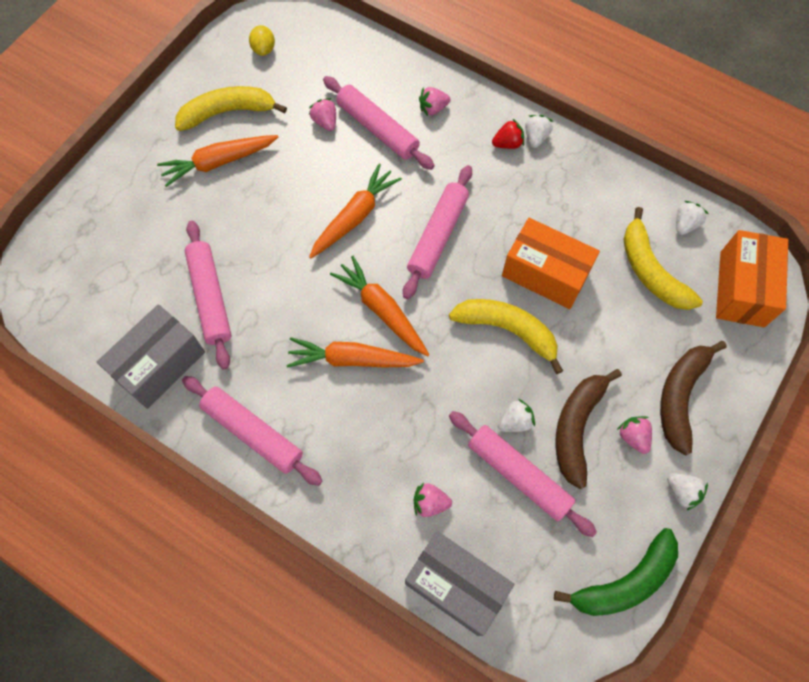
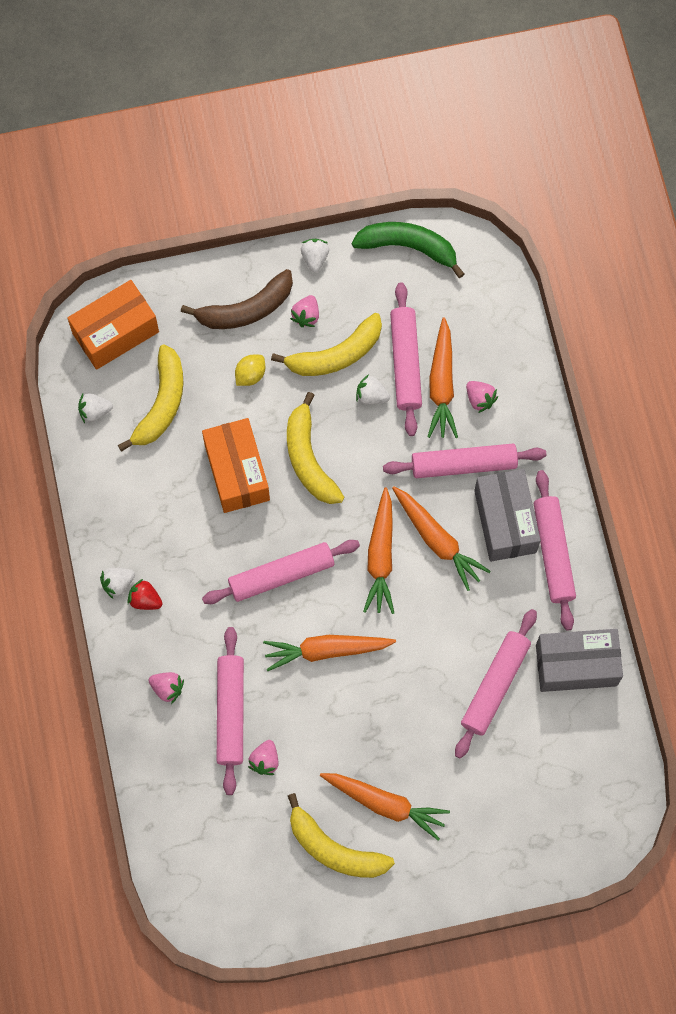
camera: 135 degrees left, 5 degrees up
yellow lemon [249,25,275,56] -> yellow lemon moved to [235,355,265,386]
grey box [405,531,514,636] -> grey box moved to [474,469,541,562]
brown banana [555,369,622,489] -> yellow banana [271,313,382,376]
none -> pink rolling pin [383,444,546,478]
none -> orange carrot [428,318,458,438]

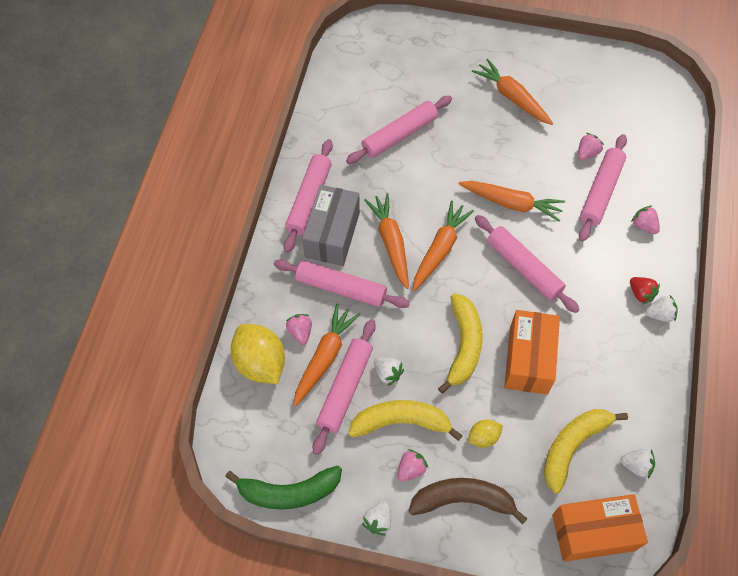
camera: 155 degrees left, 10 degrees down
pink rolling pin [202,540,360,604] -> pink rolling pin turned 45 degrees clockwise [475,215,580,313]
yellow banana [288,793,395,878] -> none
green banana [352,222,464,278] -> green banana turned 45 degrees counterclockwise [225,466,342,509]
grey box [536,629,623,692] -> none
none -> yellow lemon [231,324,285,384]

